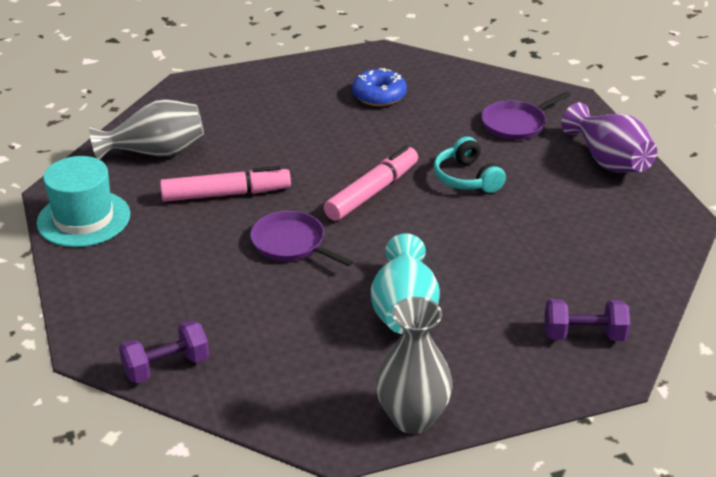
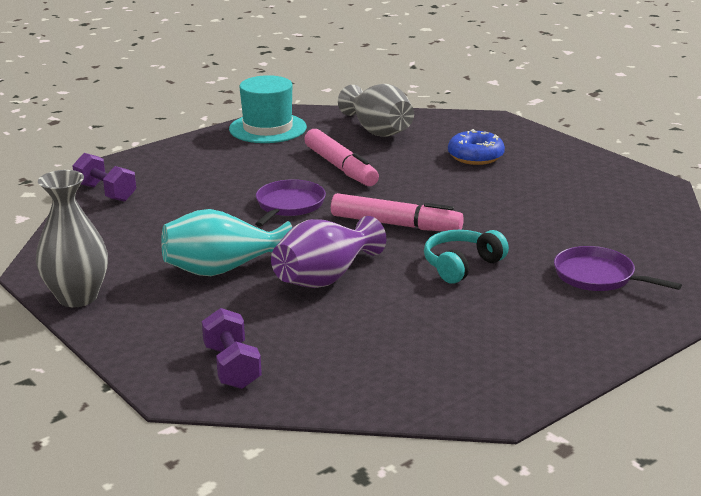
camera: 70 degrees right, 10 degrees down
blue donut [352,68,407,106] -> blue donut moved to [448,129,505,165]
purple vase [561,102,657,173] -> purple vase moved to [271,216,386,288]

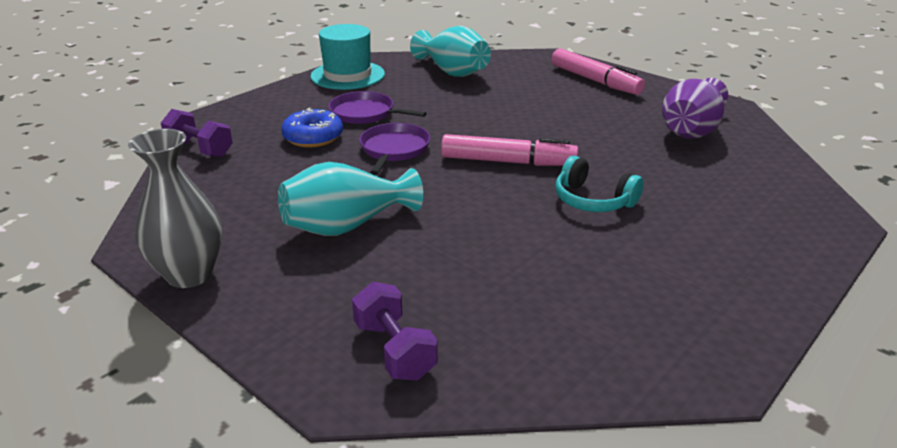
camera: 10 degrees left, 5 degrees up
purple vase [271,216,386,288] -> purple vase moved to [662,78,728,139]
pink marker [304,129,379,186] -> pink marker moved to [552,48,645,95]
grey vase [338,84,414,137] -> turquoise vase [410,26,491,77]
turquoise headphones [424,230,509,284] -> turquoise headphones turned 90 degrees counterclockwise [555,156,644,212]
blue donut [448,129,505,165] -> blue donut moved to [281,108,343,148]
purple pan [554,246,682,291] -> purple pan moved to [328,91,427,124]

